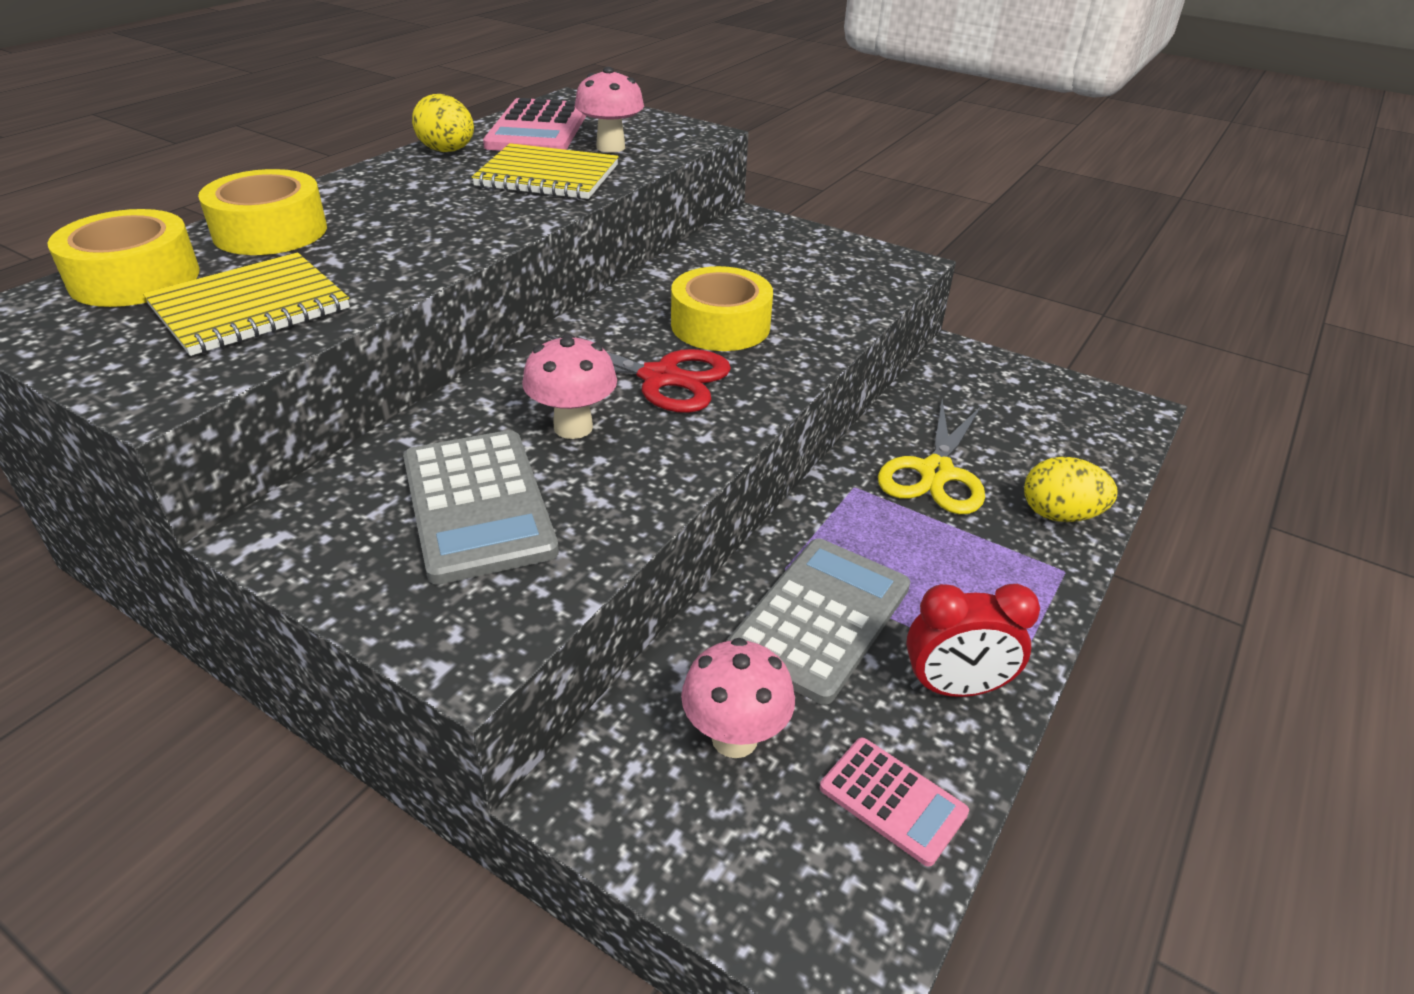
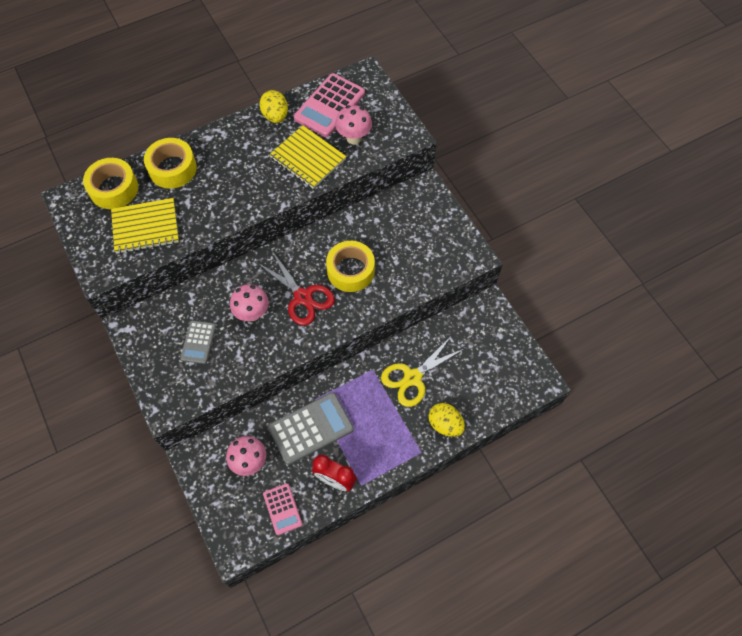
camera: 30 degrees right, 25 degrees up
grey calculator [403,430,559,585] -> grey calculator [180,320,216,364], size x0.57

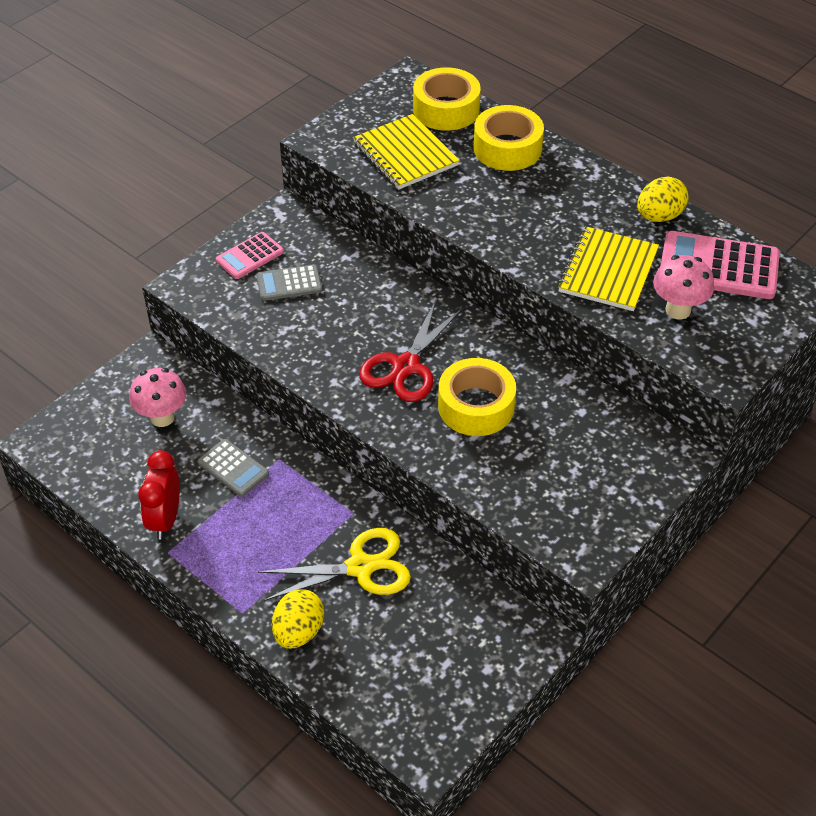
camera: 70 degrees right, 15 degrees down
pink mushroom [230,284,269,321] -> none
pink calculator [263,483,302,535] -> pink calculator moved to [216,232,284,279]
grey calculator [268,392,354,465] -> grey calculator [198,439,269,497], size x0.57
yellow scissors [381,335,464,407] -> yellow scissors turned 135 degrees clockwise [258,528,411,601]

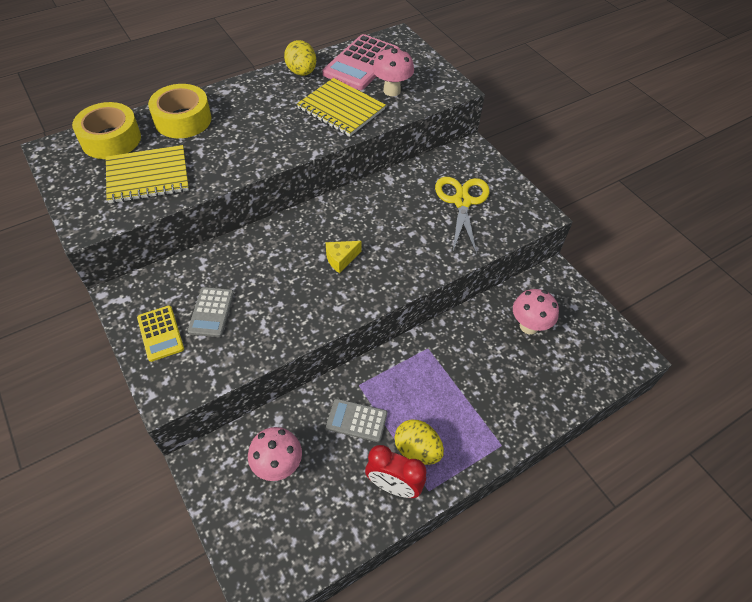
camera: 75 degrees left, 5 degrees up
grey calculator [198,439,269,497] -> grey calculator turned 135 degrees counterclockwise [326,399,387,442]
pink calculator [216,232,284,279] -> yellow calculator [137,306,184,362]
yellow scissors [258,528,411,601] -> yellow scissors moved to [435,177,490,255]
yellow egg [272,589,324,649] -> yellow egg moved to [395,419,444,465]
red scissors [359,300,463,402] -> yellow cheese [326,241,361,274]
yellow tape [438,358,516,436] -> none
none -> pink mushroom [513,289,559,334]

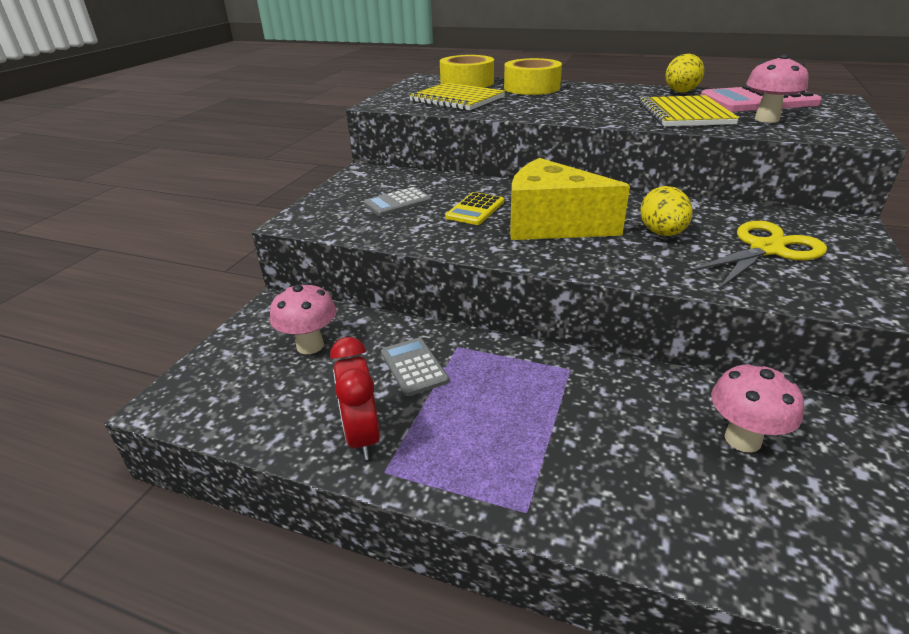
camera: 55 degrees right, 20 degrees down
yellow calculator [137,306,184,362] -> yellow calculator moved to [445,192,504,225]
yellow cheese [326,241,361,274] -> yellow cheese [510,158,630,240], size x2.37
yellow egg [395,419,444,465] -> yellow egg moved to [640,186,693,236]

